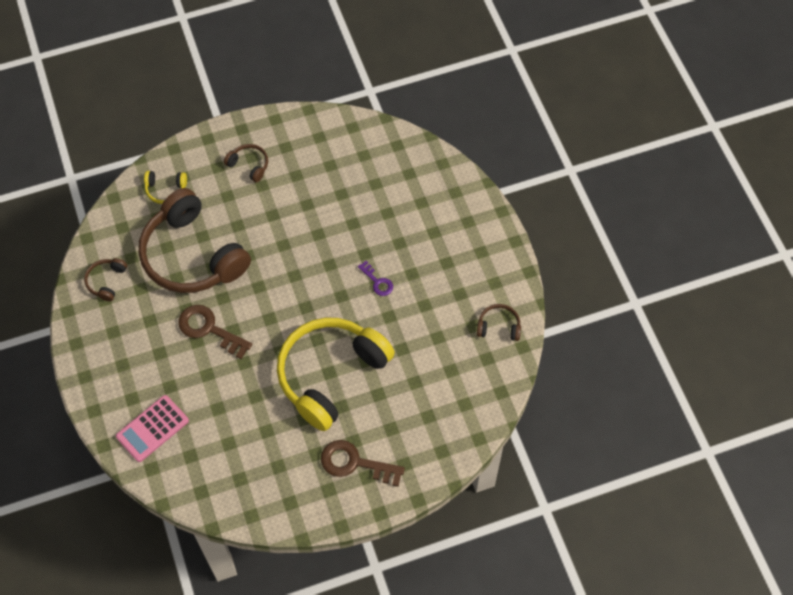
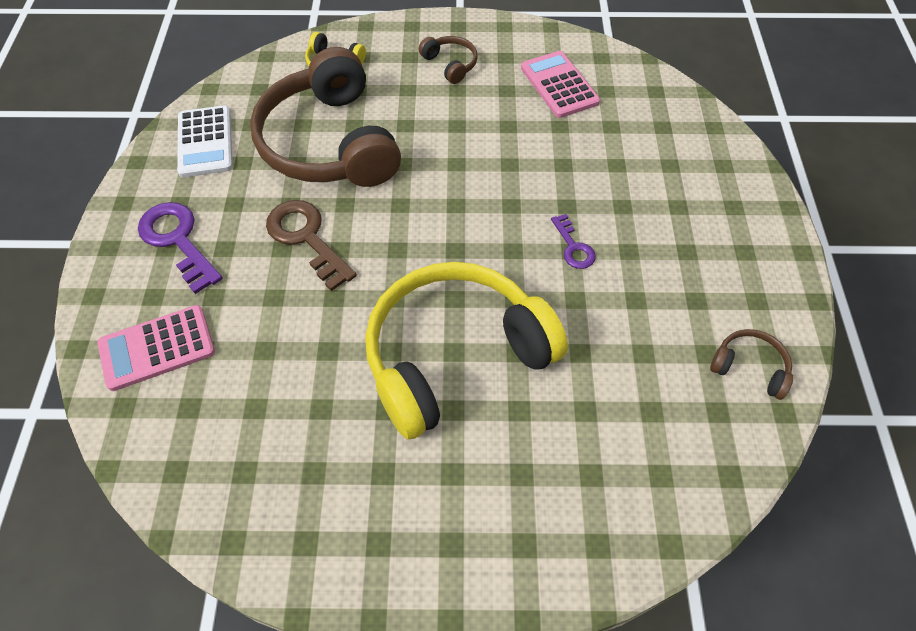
camera: 20 degrees right, 5 degrees down
brown headphones [84,258,127,302] -> white calculator [177,105,233,177]
brown key [321,440,405,487] -> none
none -> purple key [138,202,223,294]
none -> pink calculator [521,51,600,118]

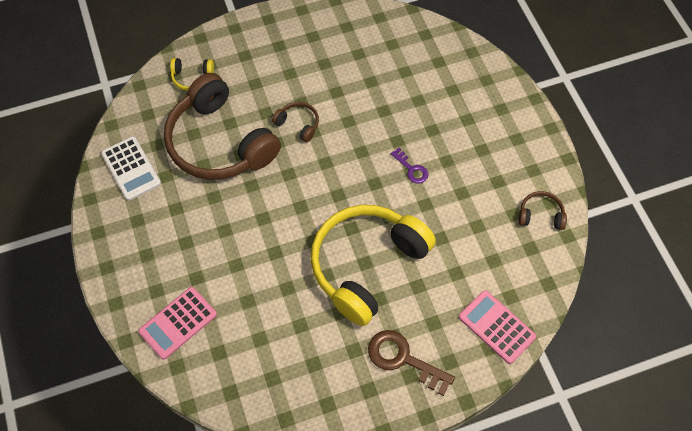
camera: 20 degrees left, 5 degrees up
purple key [138,202,223,294] -> none
brown key [266,200,357,291] -> brown key moved to [368,330,455,396]
brown headphones [419,36,477,84] -> brown headphones moved to [272,102,319,142]
pink calculator [521,51,600,118] -> pink calculator moved to [459,290,537,364]

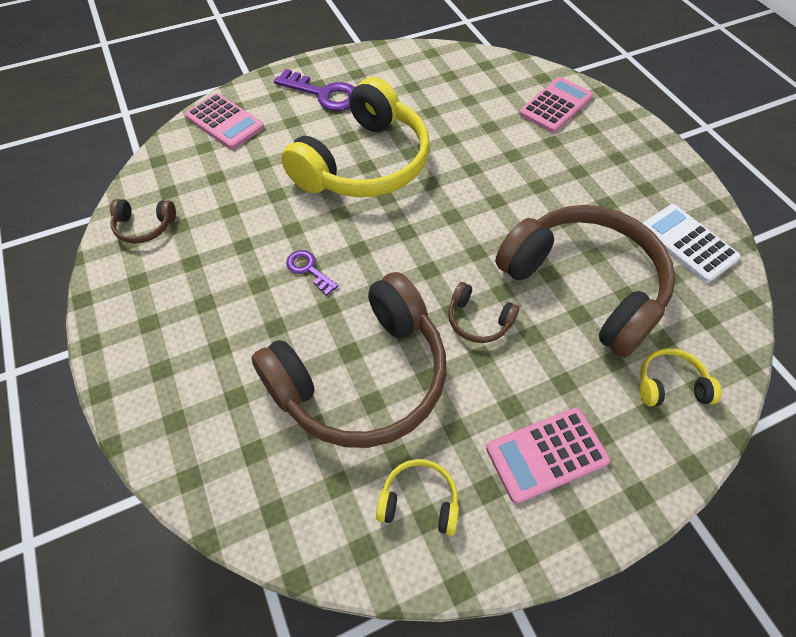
camera: 175 degrees right, 5 degrees down
brown key [368,330,455,396] -> purple key [274,69,355,111]
none -> brown headphones [252,272,446,448]
none -> yellow headphones [376,459,459,536]
none -> pink calculator [486,408,610,504]

